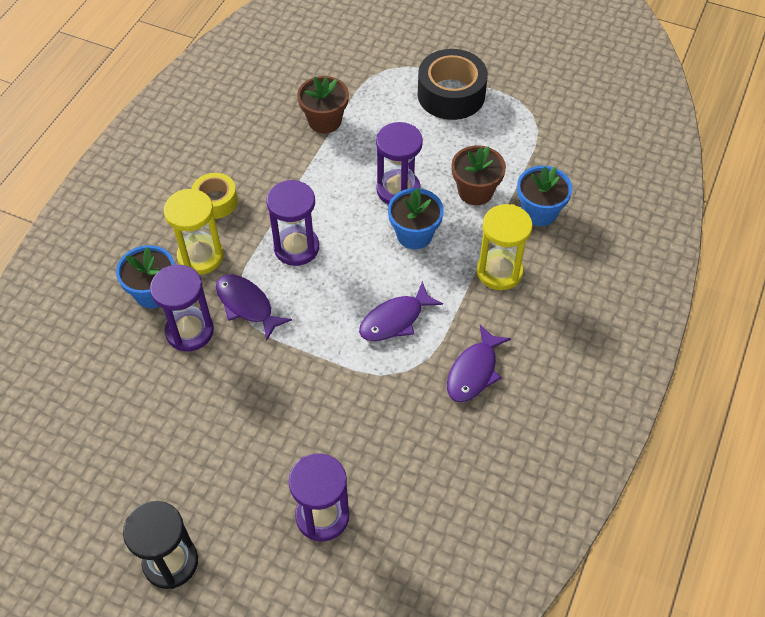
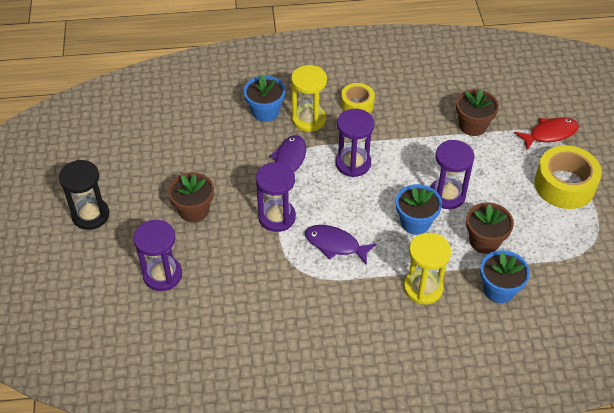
camera: 60 degrees right, 5 degrees down
purple hourglass [150,265,214,351] -> purple hourglass moved to [256,162,296,232]
black tape [418,49,488,120] -> yellow tape [534,145,602,209]
purple fish [447,325,511,402] -> none
none -> brown flower pot [168,172,214,222]
none -> red fish [515,117,579,150]

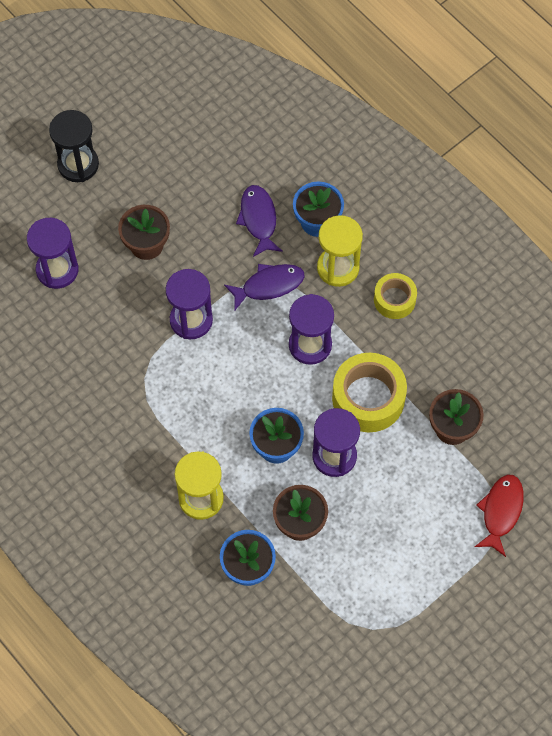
camera: 55 degrees right, 15 degrees up
purple fish [305,225,376,265] -> purple fish moved to [236,185,283,257]
red fish [515,117,579,150] -> red fish turned 105 degrees counterclockwise [474,475,524,557]
yellow tape [534,145,602,209] -> yellow tape moved to [332,353,407,432]

